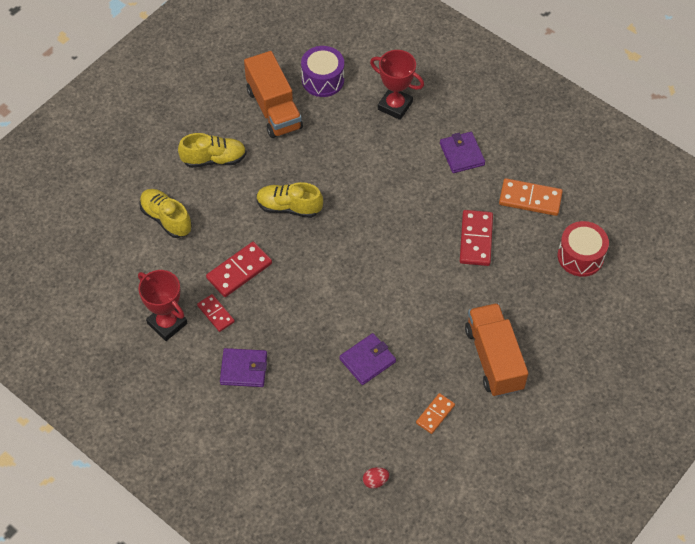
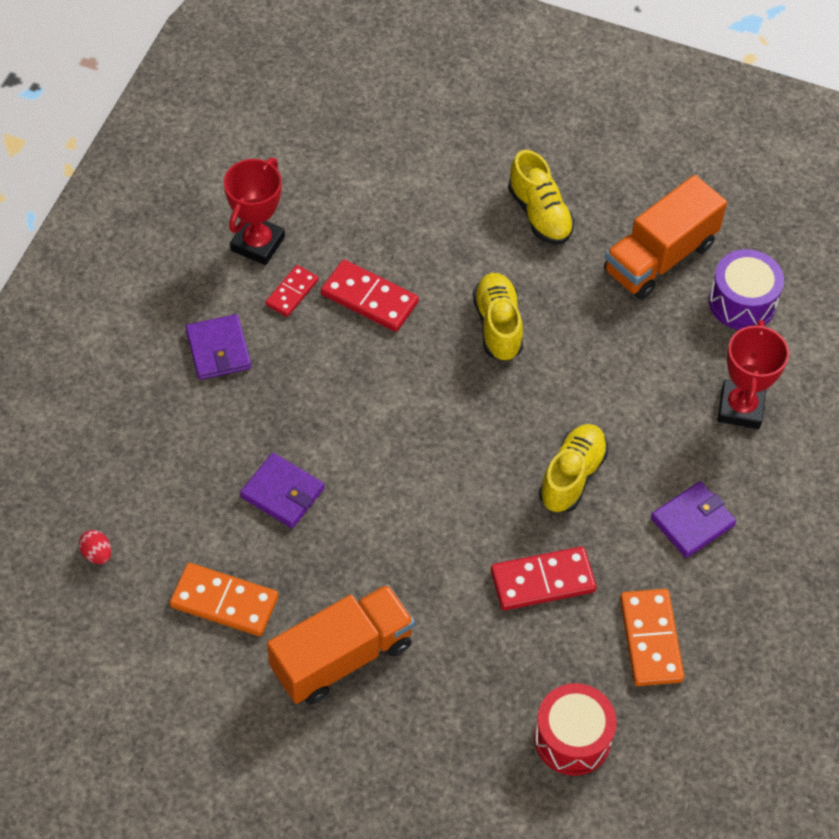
camera: 70 degrees right, 0 degrees up
yellow shoe [139,189,192,238] -> yellow shoe moved to [539,424,608,512]
orange domino [416,393,455,434] -> orange domino [170,563,278,636], size x1.62

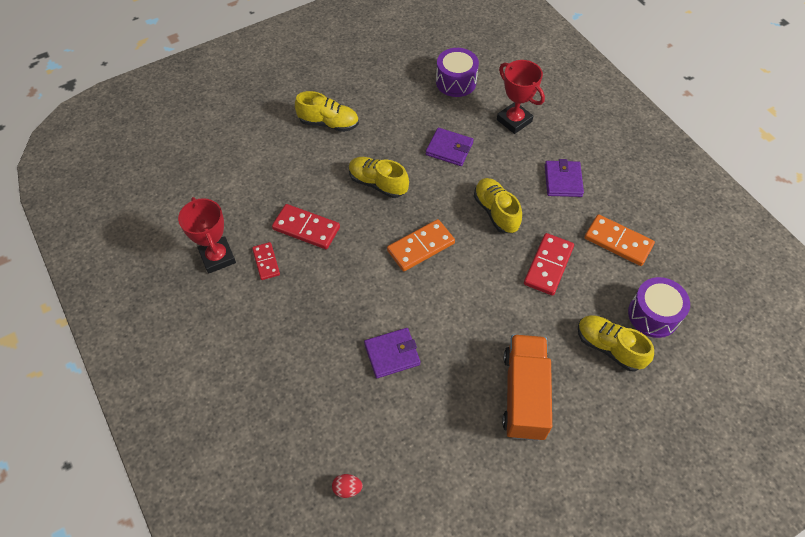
camera: 50 degrees left, 0 degrees up
orange domino [170,563,278,636] -> orange domino moved to [387,219,455,271]
purple wallet [186,314,252,380] -> purple wallet moved to [426,128,474,166]
red domino [321,260,419,332] -> red domino turned 45 degrees clockwise [272,204,340,249]
red drum [534,683,617,775] -> purple drum [628,277,690,338]
orange truck [604,175,727,300] -> none
none -> yellow shoe [578,315,654,371]

